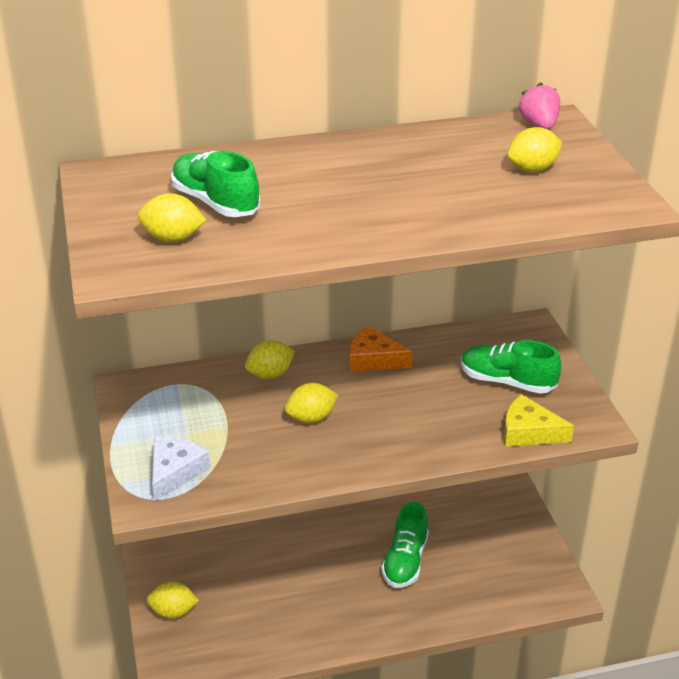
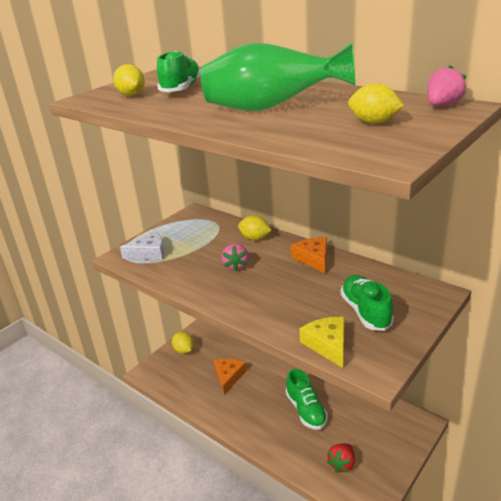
camera: 55 degrees right, 5 degrees down
yellow lemon [285,383,338,423] -> pink strawberry [221,244,249,272]
green shoe [381,502,429,588] -> green shoe turned 90 degrees counterclockwise [286,369,328,430]
none -> green vase [201,42,355,111]
none -> orange cheese [214,359,246,395]
none -> red strawberry [327,443,355,473]

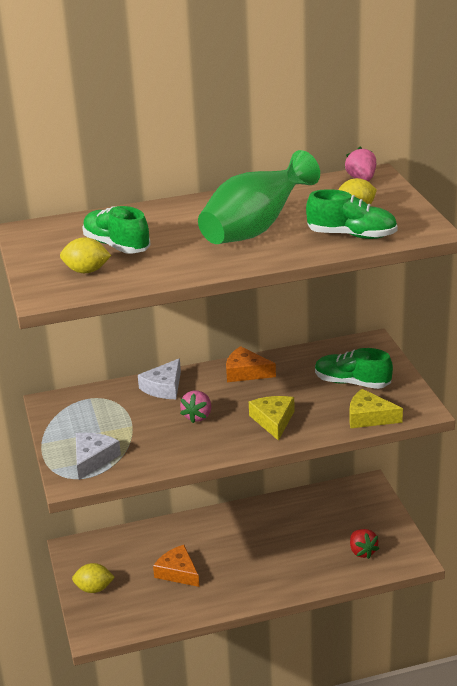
camera: 55 degrees left, 0 degrees up
pink strawberry [221,244,249,272] -> pink strawberry turned 75 degrees clockwise [180,391,211,423]
yellow lemon [238,215,271,240] -> white cheese [138,358,181,399]
green shoe [286,369,328,430] -> green shoe moved to [306,189,398,239]
none -> yellow cheese [249,396,295,441]

